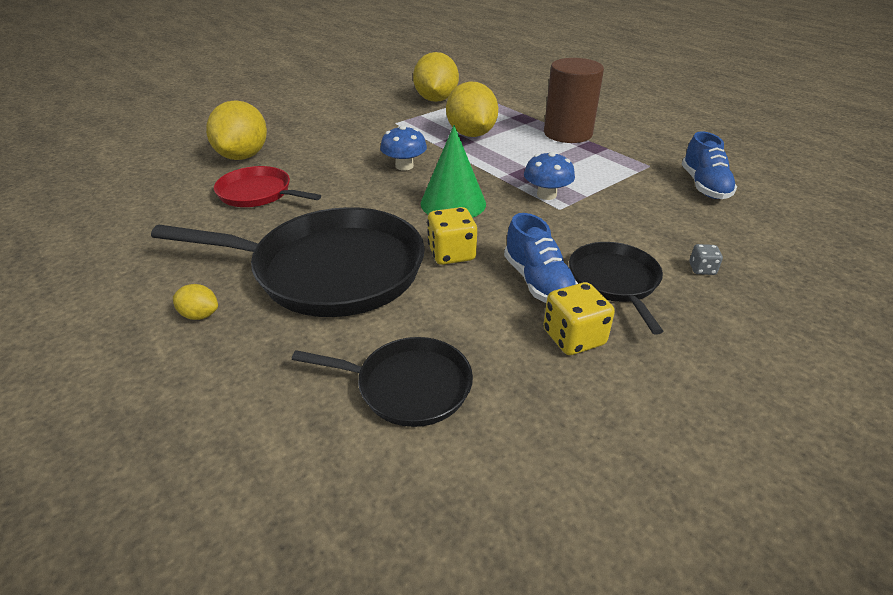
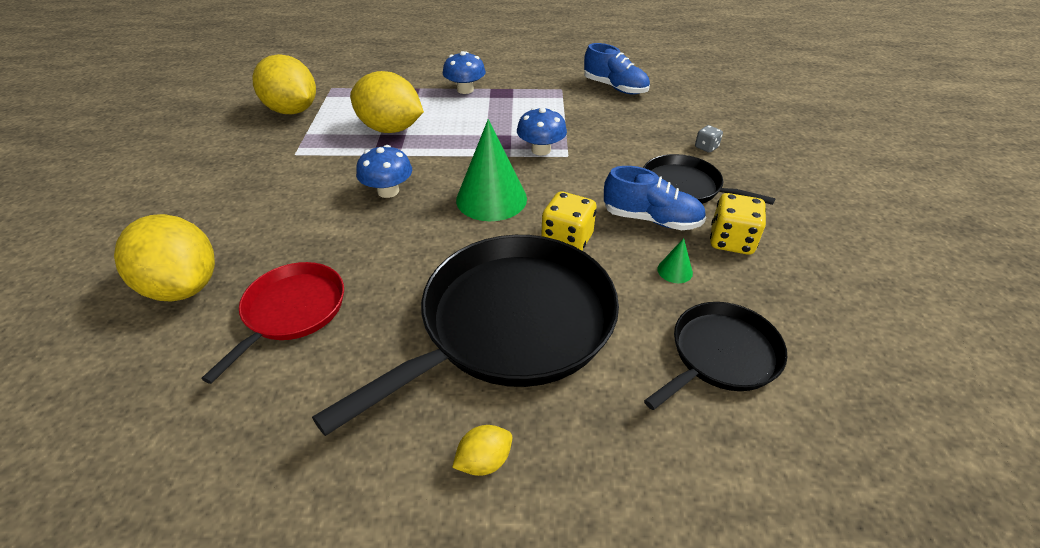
camera: 50 degrees left, 5 degrees up
red pan [214,166,321,207] -> red pan turned 135 degrees clockwise [201,262,344,384]
brown cylinder [544,58,604,143] -> blue mushroom [443,51,486,94]
none -> green cone [657,238,693,283]

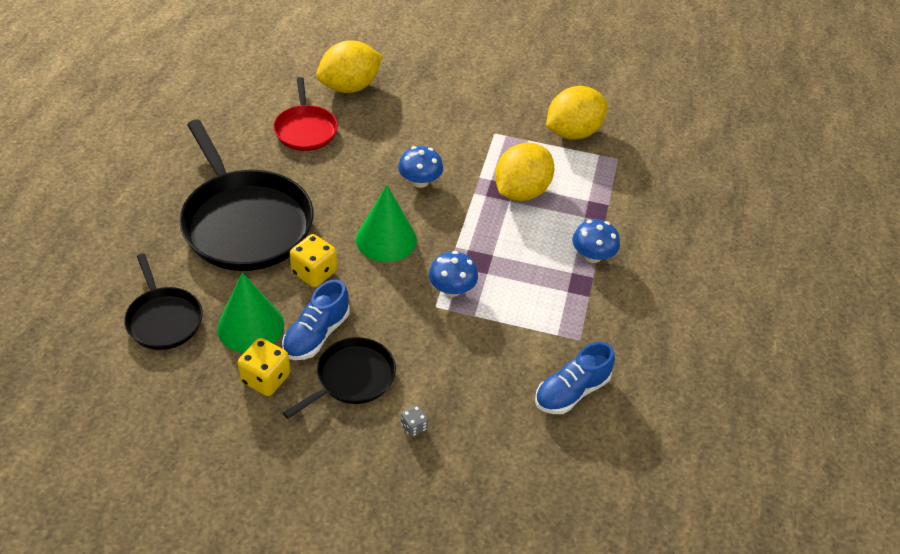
camera: 100 degrees right, 5 degrees up
red pan [201,262,344,384] -> red pan turned 45 degrees clockwise [274,77,338,151]
yellow lemon [452,425,512,476] -> none
green cone [657,238,693,283] -> green cone [217,272,284,353], size x2.35

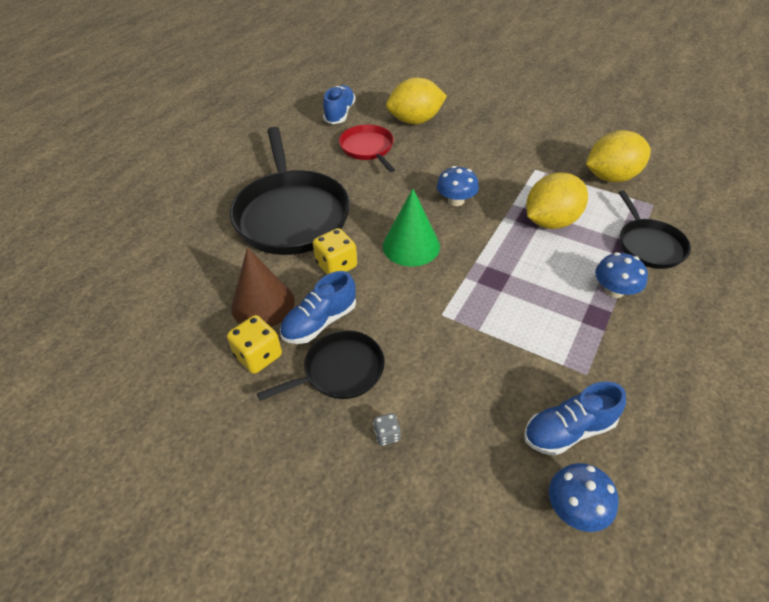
camera: 20 degrees right, 0 degrees up
black pan [124,253,203,350] -> black pan moved to [618,190,691,269]
green cone [217,272,284,353] -> brown cone [231,247,295,327]
red pan [274,77,338,151] -> red pan turned 150 degrees clockwise [339,125,395,172]
blue mushroom [429,251,478,297] -> blue mushroom moved to [549,463,619,532]
none -> blue shoe [323,85,356,124]

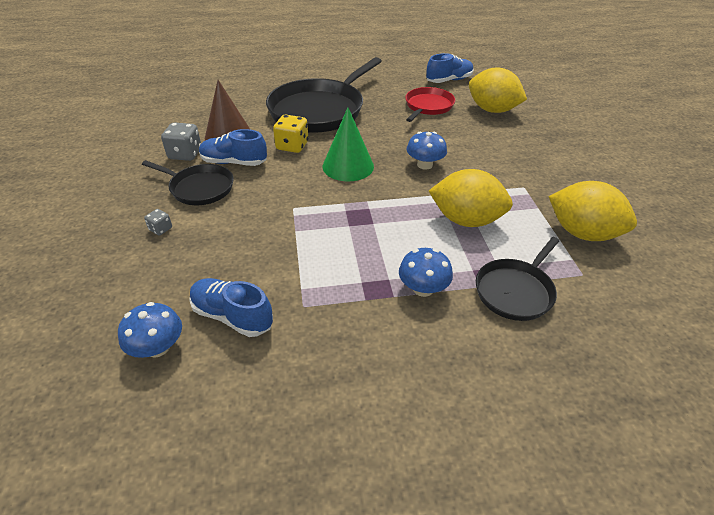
camera: 50 degrees right, 5 degrees down
yellow dice [227,315,282,374] -> grey dice [161,122,201,161]

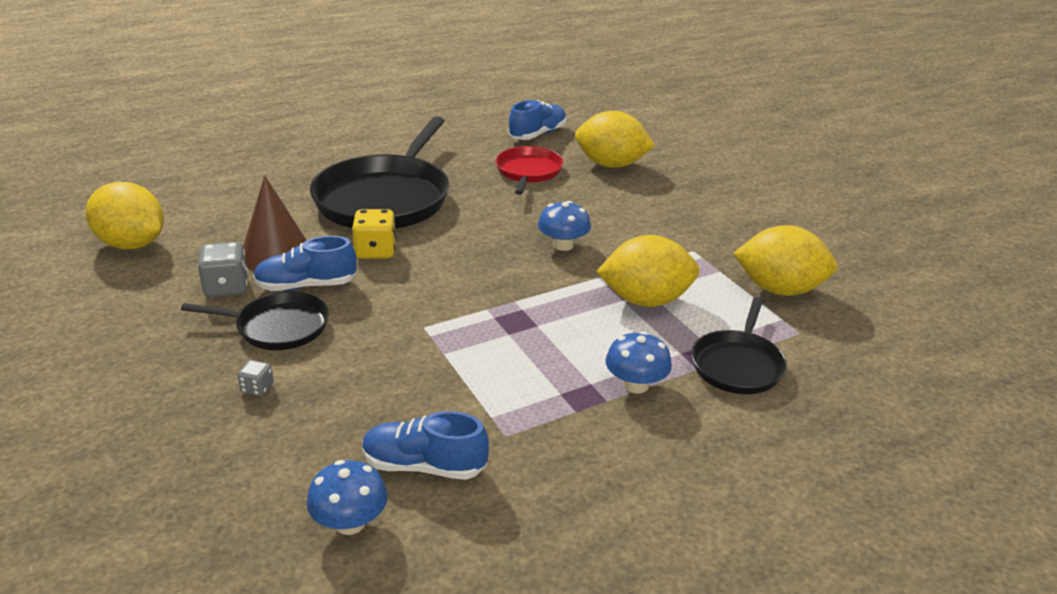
camera: 20 degrees left, 10 degrees down
green cone [323,107,374,181] -> none
none -> yellow lemon [86,182,164,249]

